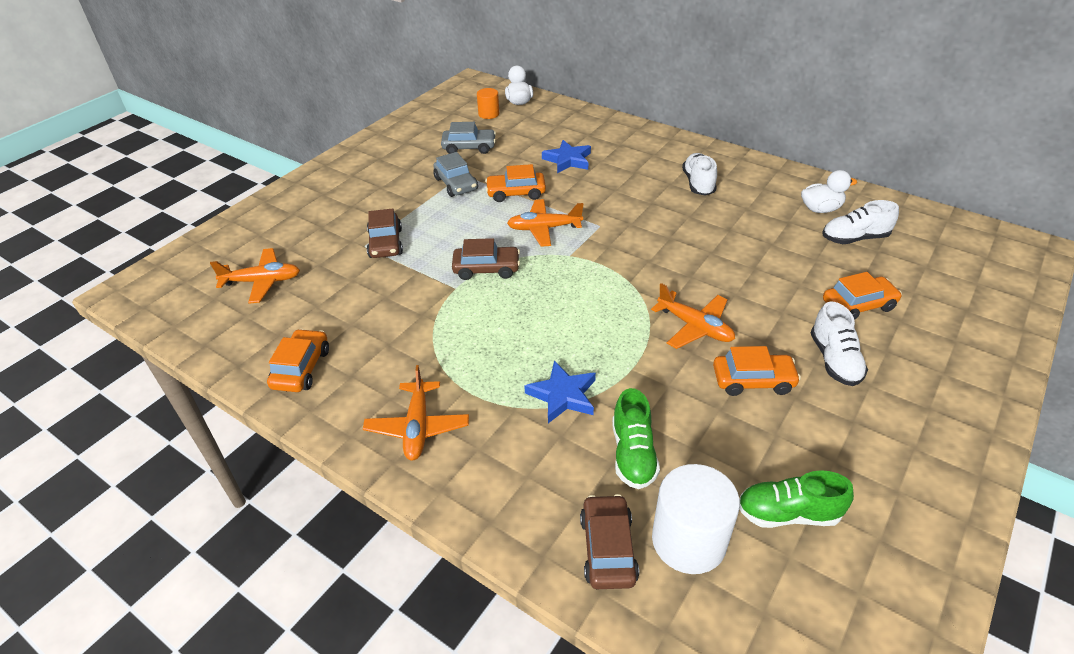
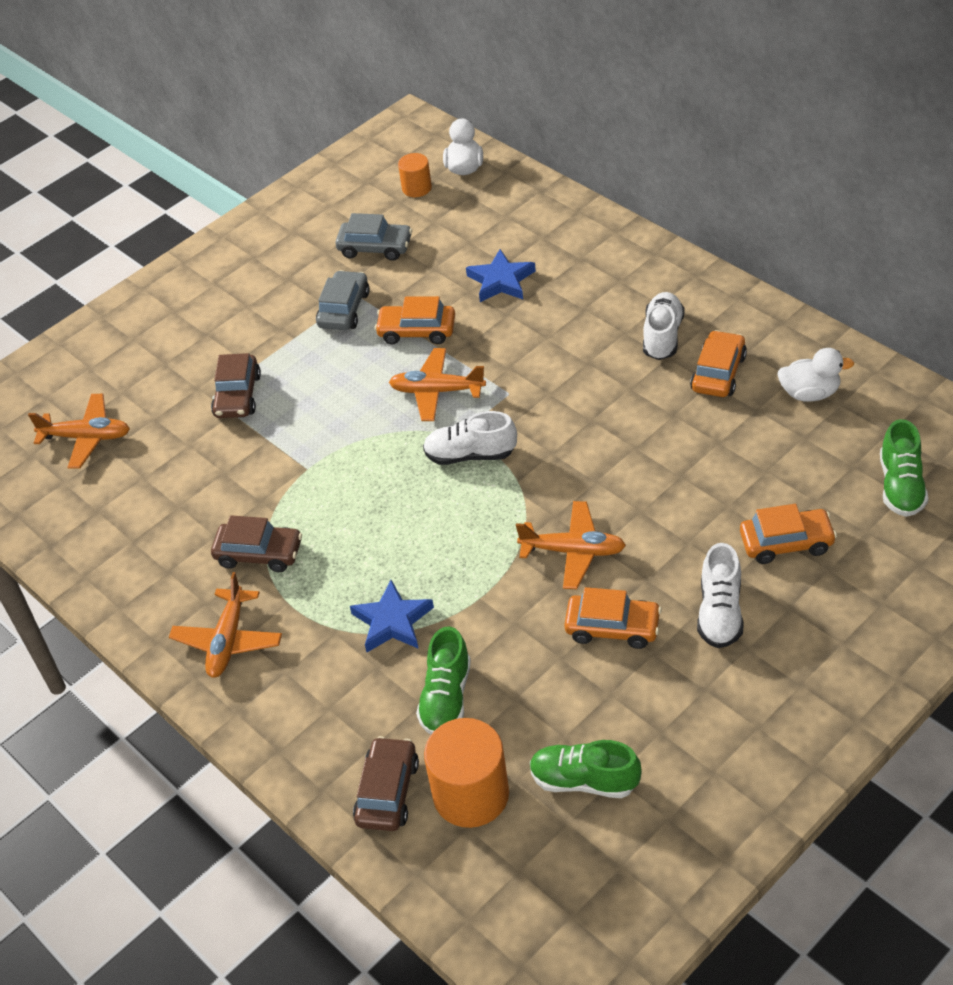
camera: 15 degrees right, 5 degrees up
orange car [267,329,329,392] -> orange car moved to [690,330,747,397]
grey car [433,152,478,197] -> grey car turned 150 degrees counterclockwise [316,270,370,330]
brown car [452,238,520,280] -> brown car moved to [211,515,302,572]
orange plane [651,283,735,349] -> orange plane turned 45 degrees counterclockwise [516,501,626,589]
white cylinder [652,464,740,574] -> orange cylinder [424,718,509,828]
white shoe [822,200,899,244] -> white shoe moved to [423,411,517,465]
none -> green shoe [880,419,928,517]

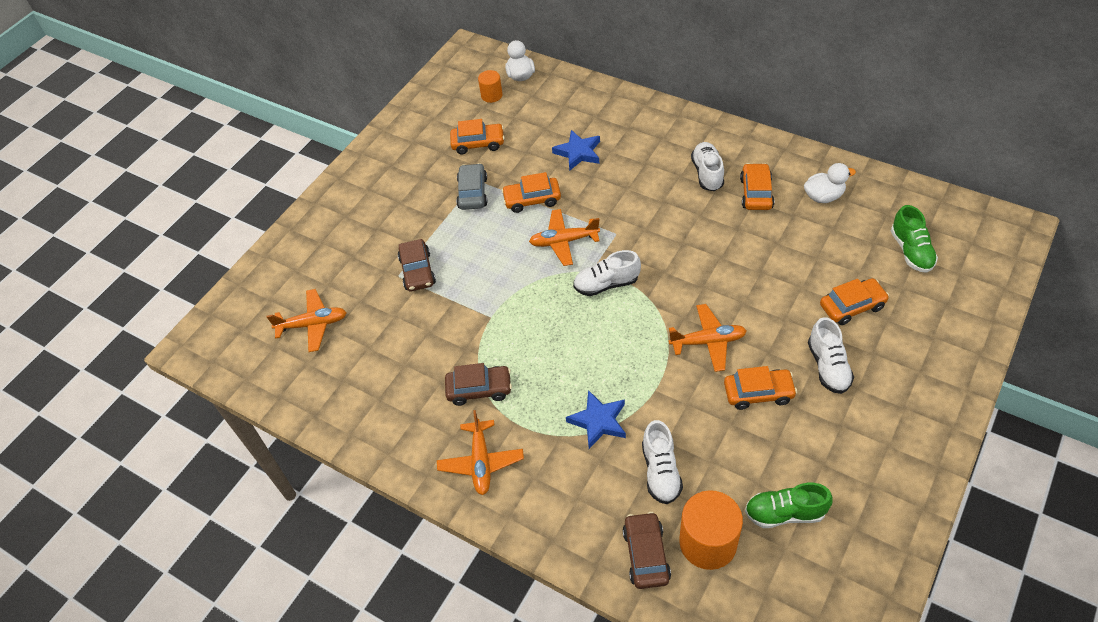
camera: 15 degrees left, 5 degrees up
grey car [335,213,412,261] -> orange car [450,119,505,155]
green shoe [416,626,471,734] -> white shoe [642,420,683,504]

